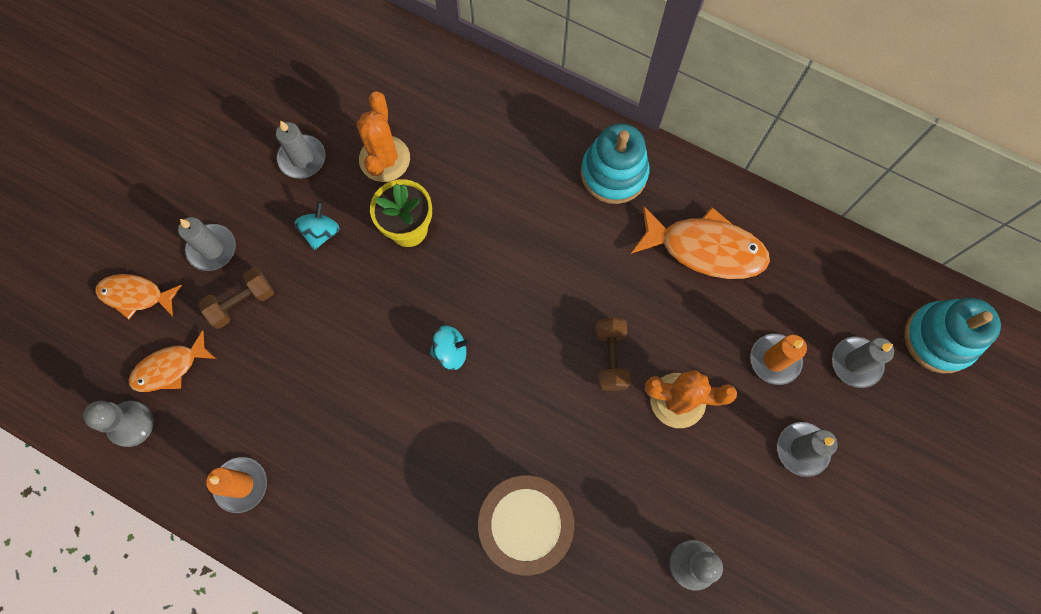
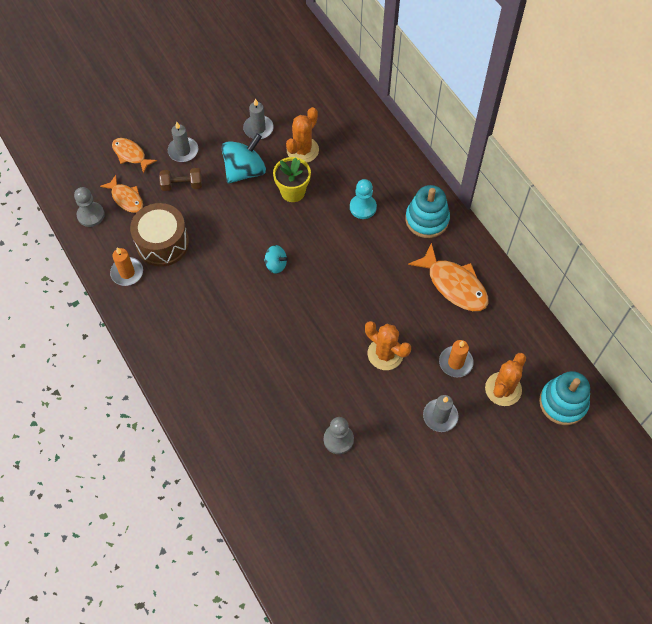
camera: 30 degrees right, 10 degrees down
orange fish [129,330,216,392] -> orange fish turned 135 degrees counterclockwise [100,175,143,213]
turquoise spinning top [294,201,340,250] -> turquoise spinning top [222,133,266,184], size x1.86
brown drum [478,476,574,575] -> brown drum moved to [130,203,189,267]
brown dumbbell [595,318,631,391] -> none
grey candle [832,337,894,388] -> orange cactus [485,353,526,406]
none -> turquoise pawn [350,179,377,219]

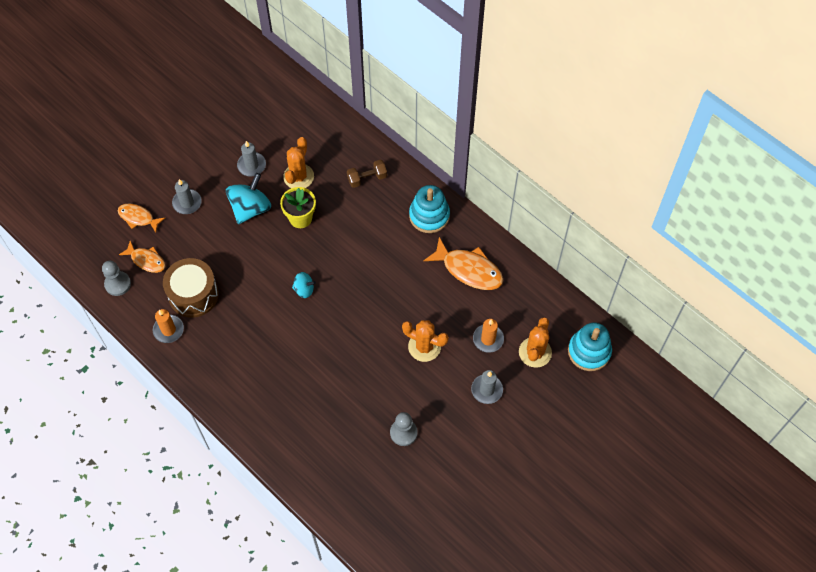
camera: 15 degrees left, 0 degrees up
brown dumbbell [159,168,202,191] -> brown dumbbell moved to [347,160,387,188]
turquoise pawn [350,179,377,219] -> none

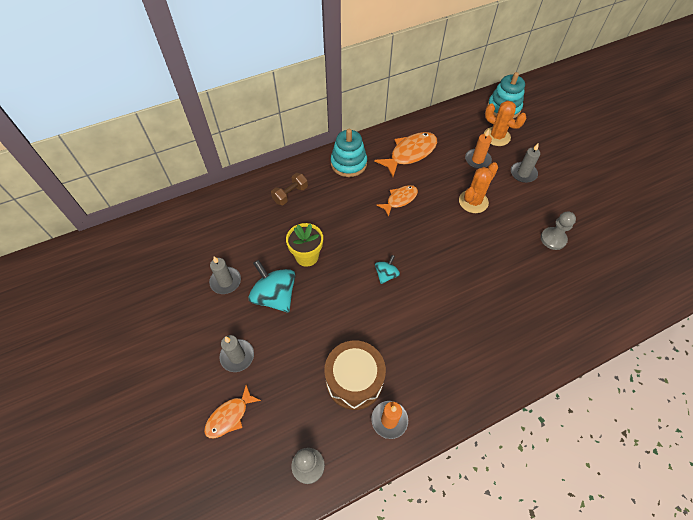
camera: 70 degrees left, 5 degrees down
orange fish [119,241,166,273] -> orange fish moved to [376,185,418,217]
orange cactus [283,137,314,188] -> none
brown dumbbell [347,160,387,188] -> brown dumbbell turned 45 degrees clockwise [271,173,308,205]

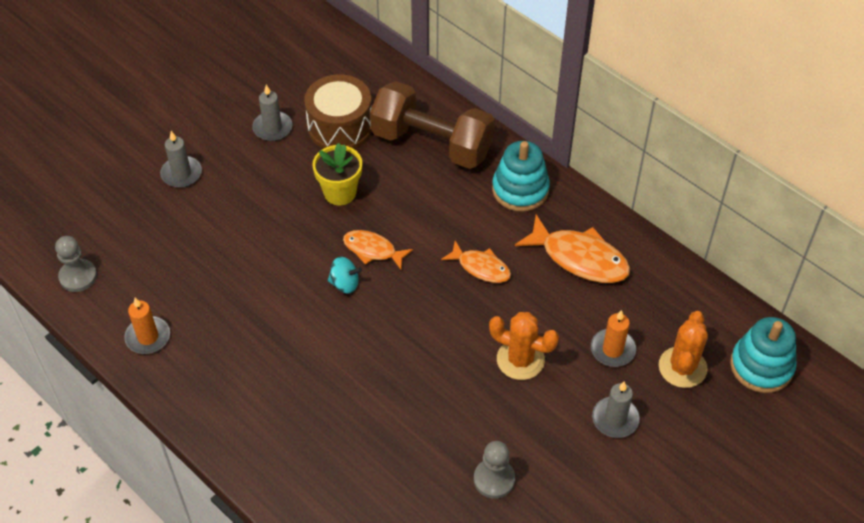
camera: 70 degrees right, 5 degrees down
orange fish [204,385,261,438] -> orange fish moved to [343,230,413,270]
turquoise spinning top [249,260,295,312] -> none
brown dumbbell [271,173,308,205] -> brown dumbbell [370,81,495,169], size x2.20
brown drum [324,340,386,410] -> brown drum moved to [304,74,372,149]

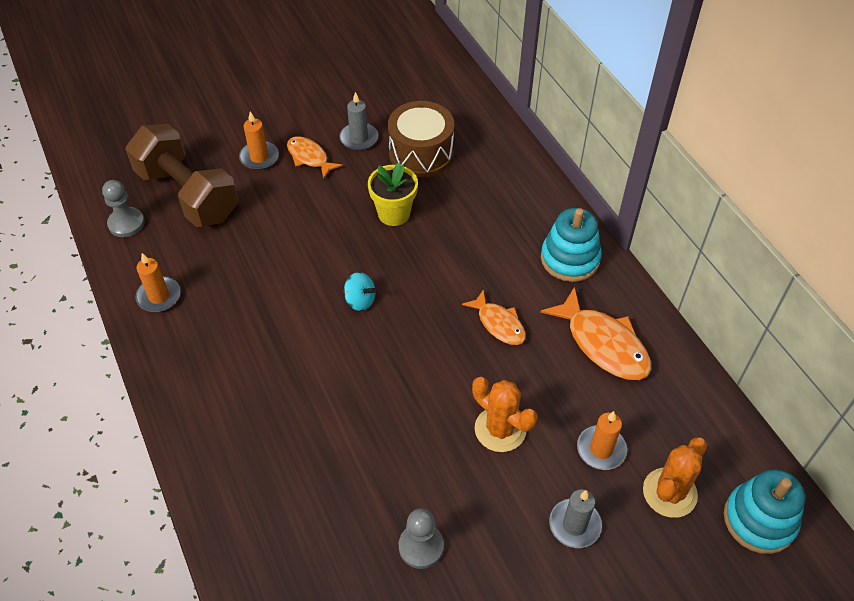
camera: 20 degrees right, 0 degrees up
grey candle [160,131,202,188] -> orange candle [239,111,279,170]
orange fish [343,230,413,270] -> orange fish moved to [287,136,343,179]
brown dumbbell [370,81,495,169] -> brown dumbbell moved to [125,124,238,227]

